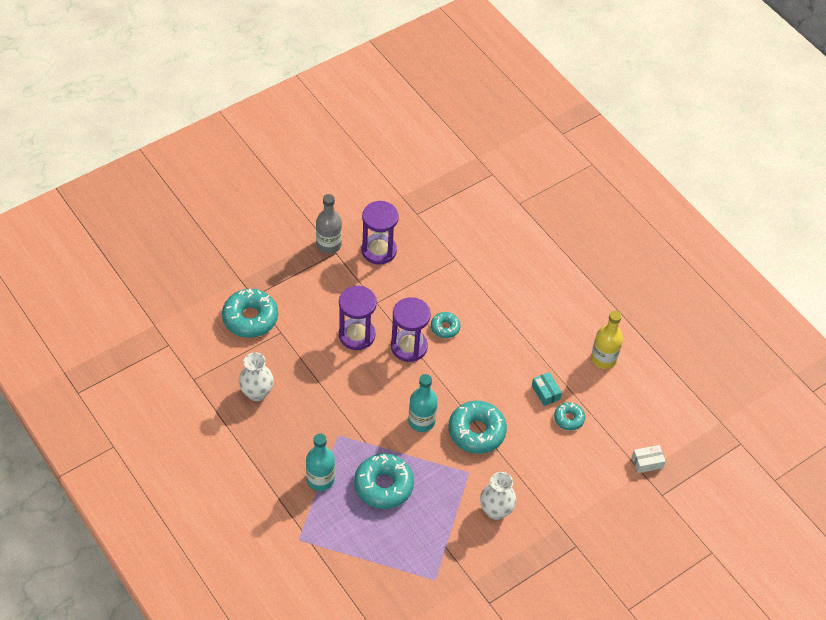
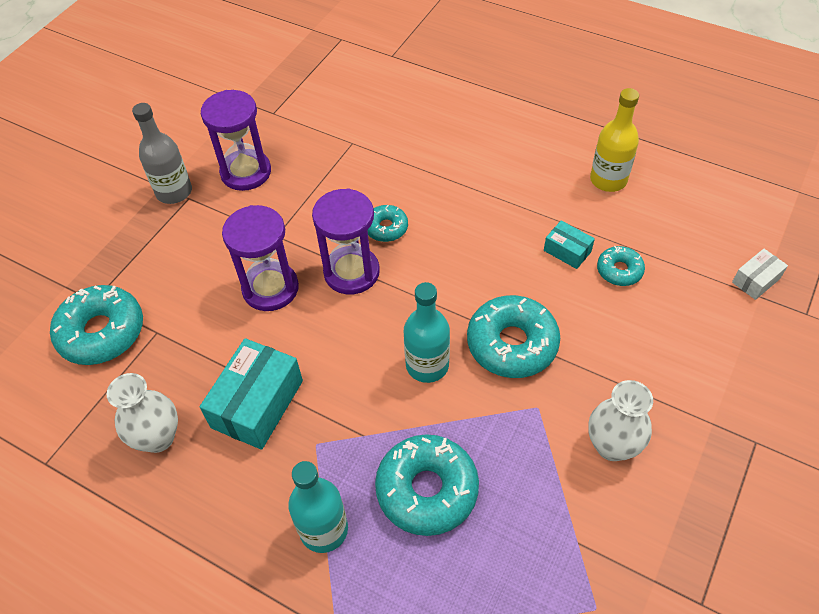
camera: 20 degrees left, 0 degrees up
none -> turquoise box [200,338,303,450]

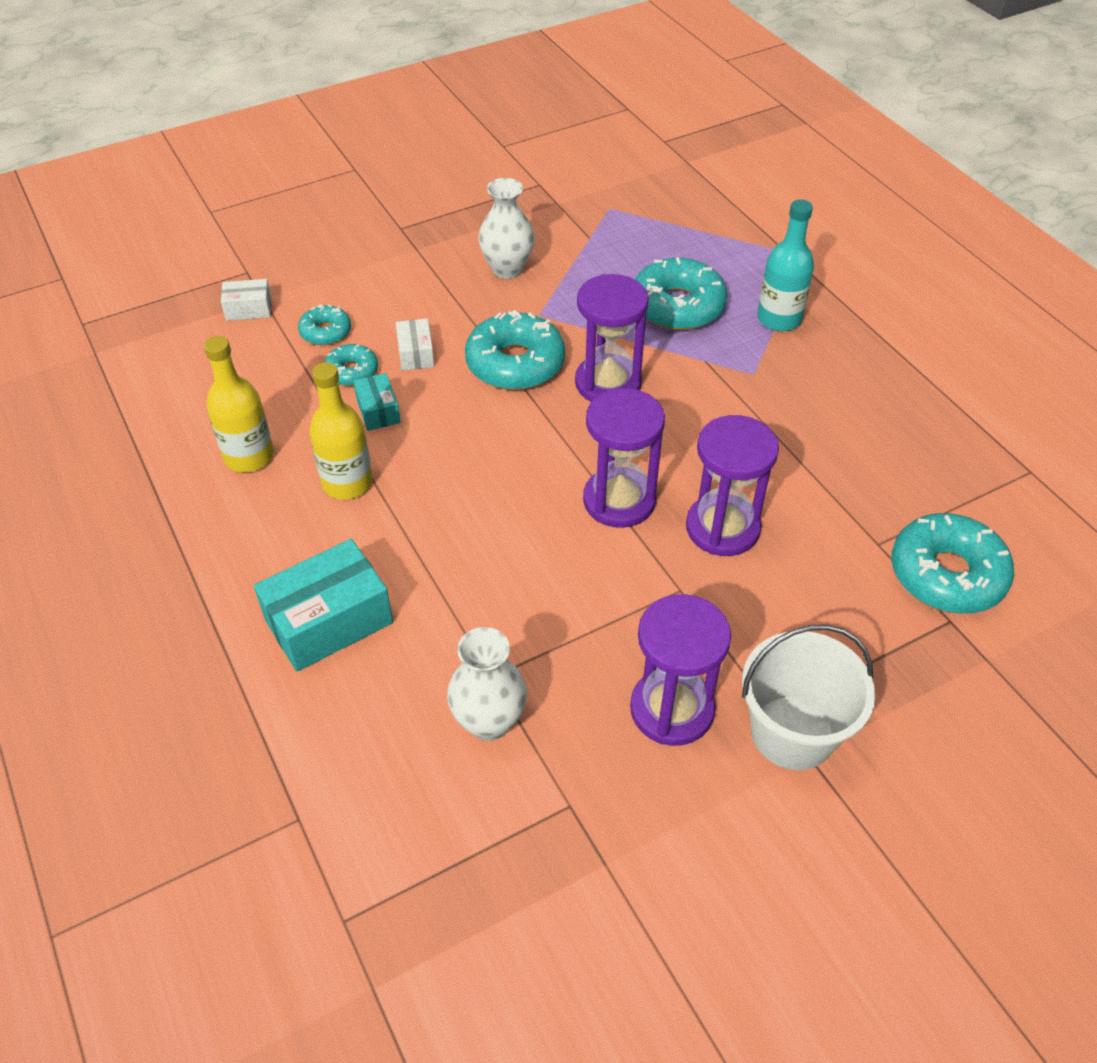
camera: 150 degrees left, 5 degrees down
white vase [107,373,178,453] -> white vase moved to [447,627,527,741]
grey bottle [132,103,192,204] -> white bucket [742,625,875,770]
turquoise box [200,338,303,450] -> turquoise box moved to [254,539,393,672]
turquoise donut [367,205,408,242] -> turquoise donut moved to [298,304,351,345]
turquoise bottle [404,282,450,383] -> purple hourglass [575,274,649,402]
none -> yellow bottle [309,362,373,500]
none -> white box [396,319,434,371]

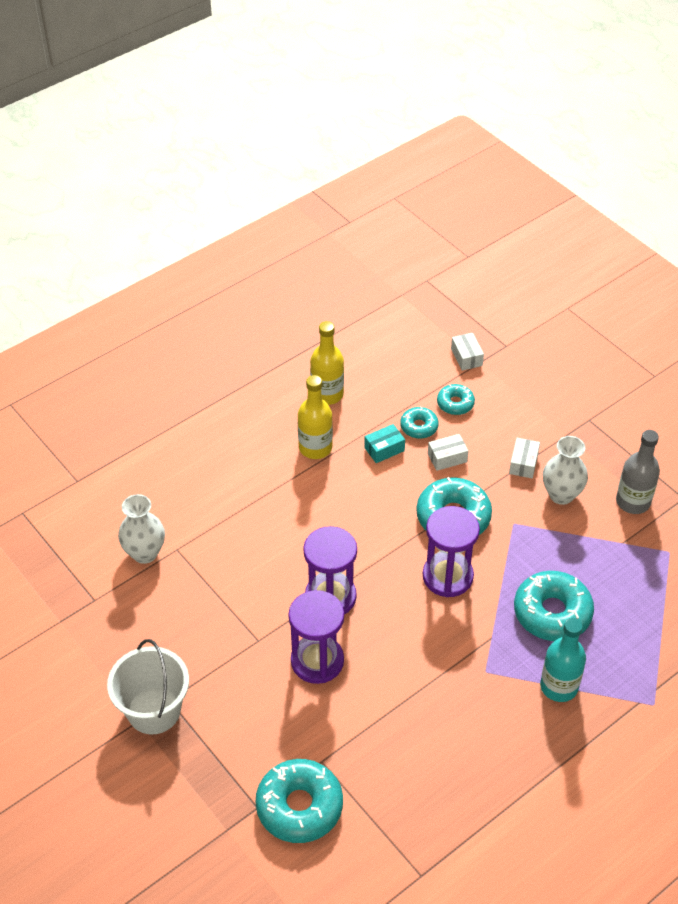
camera: 80 degrees right, 0 degrees up
turquoise box [254,539,393,672] -> none
purple hourglass [630,594,731,746] -> none
none -> white box [509,438,540,478]
none -> grey bottle [616,430,660,514]

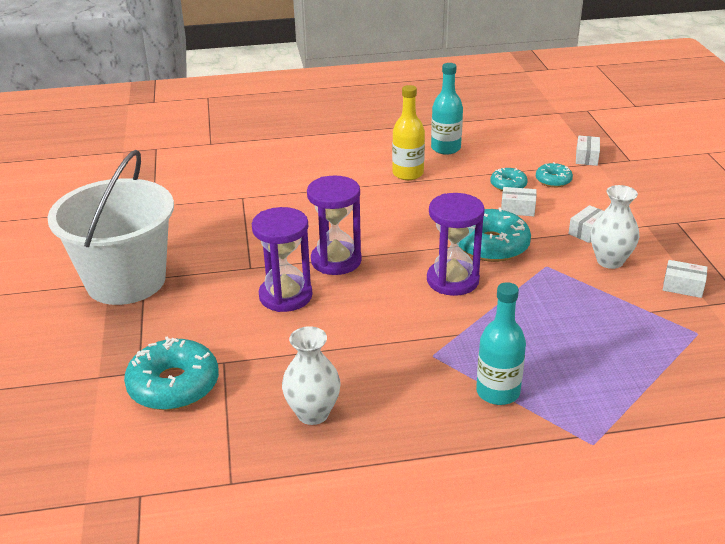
camera: 30 degrees right, 15 degrees down
white bucket [107,639,189,734] -> white bucket [47,150,174,305], size x1.55
white vase [118,494,165,564] -> white vase moved to [282,326,341,425]
yellow bottle [310,321,344,405] -> turquoise bottle [431,63,463,155]
turquoise box [364,424,405,463] -> none
turquoise donut [514,571,594,641] -> none
grey bottle [616,430,660,514] -> white box [663,260,708,298]

